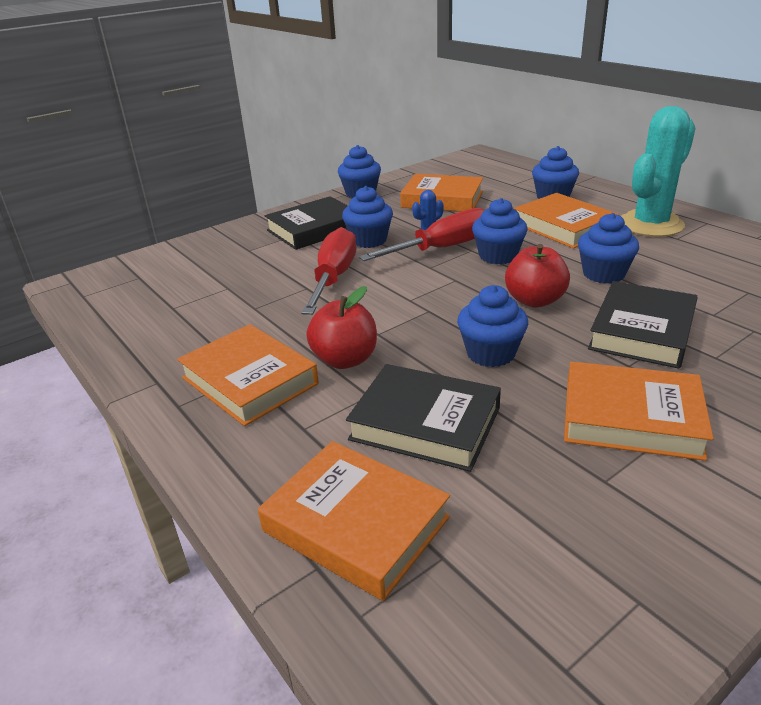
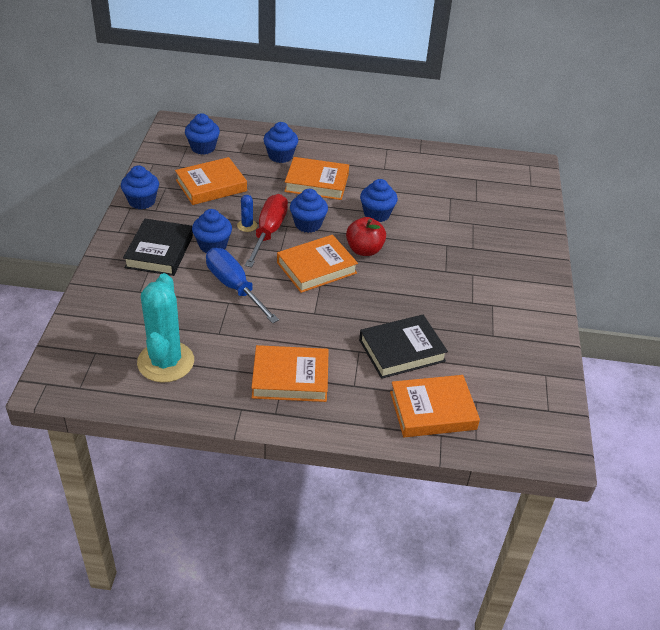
camera: 50 degrees left, 10 degrees up
red screwdriver [301,227,356,315] -> blue screwdriver [206,248,279,323]
red apple [306,286,377,369] -> none
blue cupcake [457,285,528,367] -> blue cupcake moved to [185,113,220,155]
orange book [564,361,714,461] -> orange book moved to [277,235,358,293]
black book [588,281,698,369] -> none
turquoise cactus [621,106,696,237] -> turquoise cactus moved to [137,273,194,383]

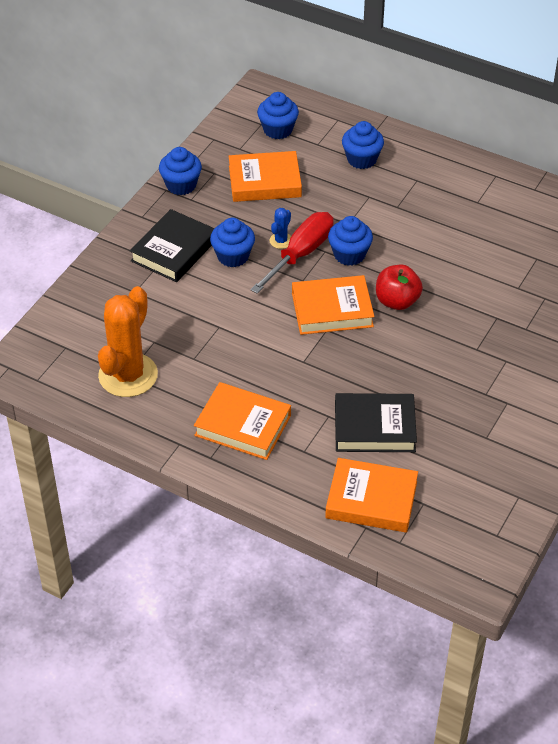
camera: 25 degrees right, 5 degrees up
turquoise cactus [137,273,194,383] -> orange cactus [98,286,158,397]
blue screwdriver [206,248,279,323] -> none
orange book [284,157,349,200] -> none
blue cupcake [360,179,398,222] -> none

